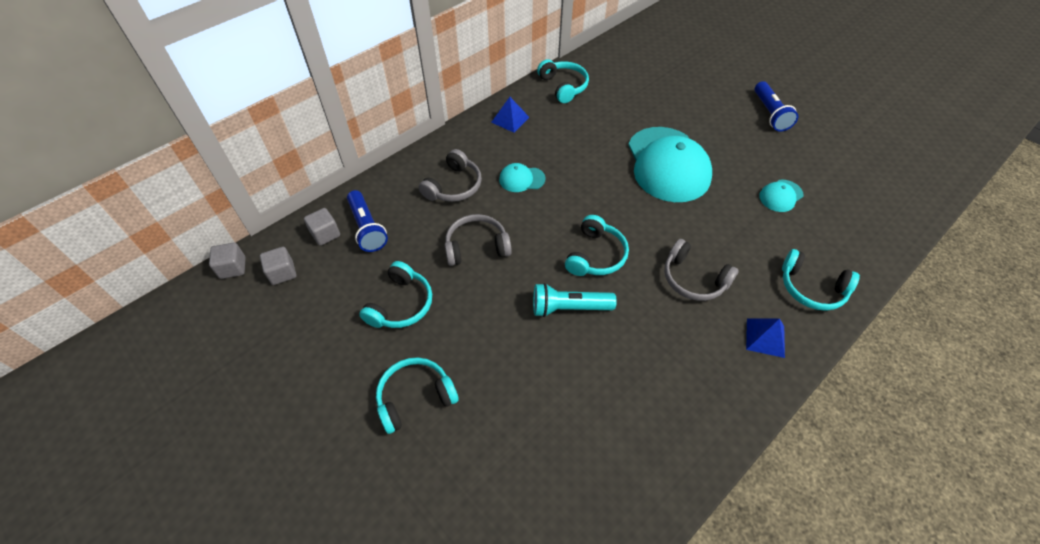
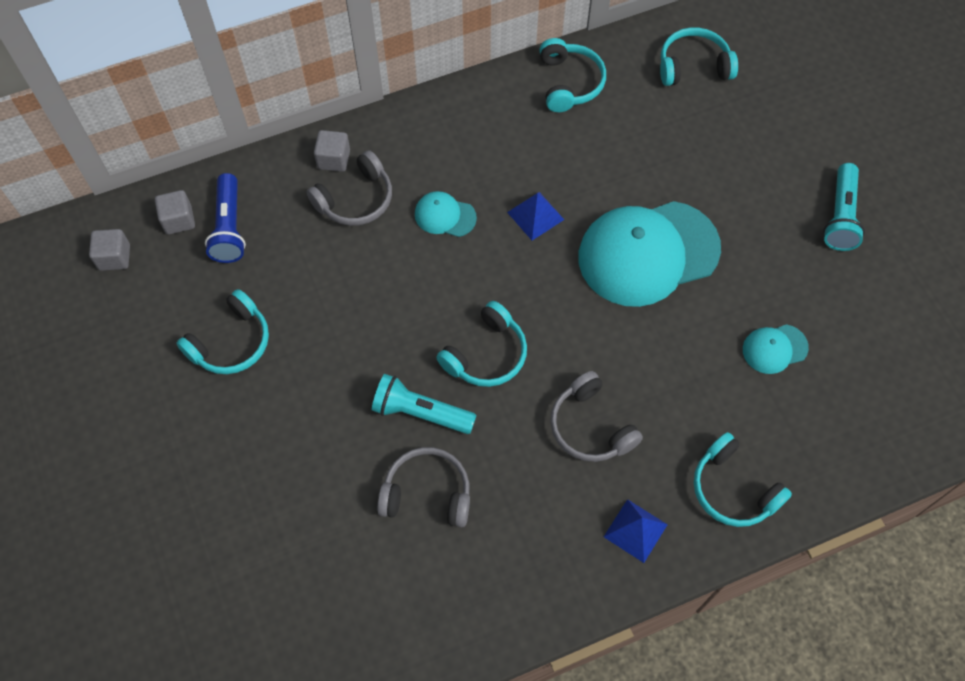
camera: 20 degrees right, 10 degrees up
grey cube [209,243,245,279] -> grey cube moved to [314,130,350,172]
turquoise headphones [376,357,459,434] -> turquoise headphones moved to [660,27,738,86]
grey headphones [445,214,512,266] -> grey headphones moved to [377,447,470,527]
blue pyramid [491,97,529,133] -> blue pyramid moved to [507,192,564,241]
turquoise cap [628,127,712,202] -> turquoise cap turned 60 degrees clockwise [578,201,721,307]
blue flashlight [755,81,798,131] -> turquoise flashlight [823,163,865,251]

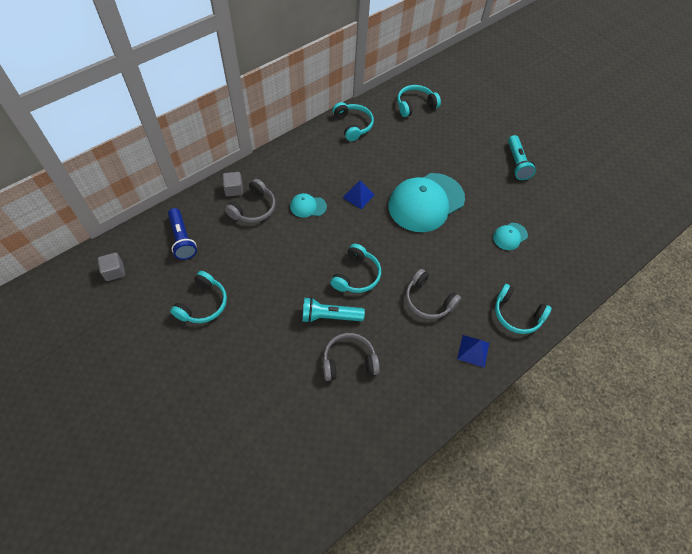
camera: 20 degrees left, 5 degrees down
grey cube [155,190,195,235] -> none

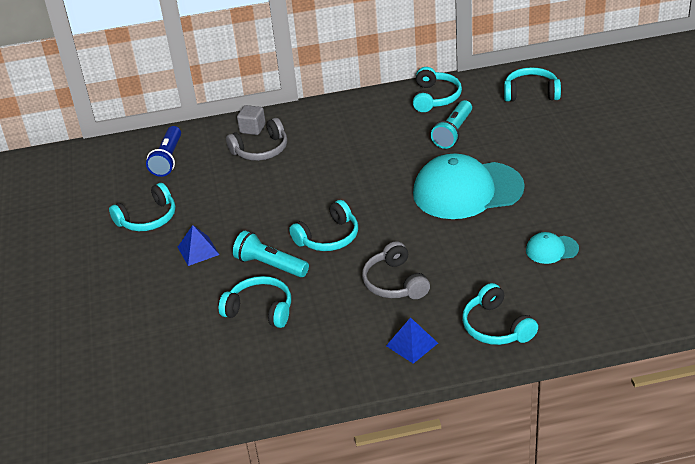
camera: 35 degrees right, 20 degrees down
grey cube [98,253,125,281] -> none
turquoise cap [290,193,327,218] -> none
grey headphones [323,333,380,381] -> turquoise headphones [219,276,291,328]
blue pyramid [342,181,375,209] -> blue pyramid moved to [178,225,219,266]
turquoise flashlight [508,135,536,180] -> turquoise flashlight moved to [431,100,472,149]

